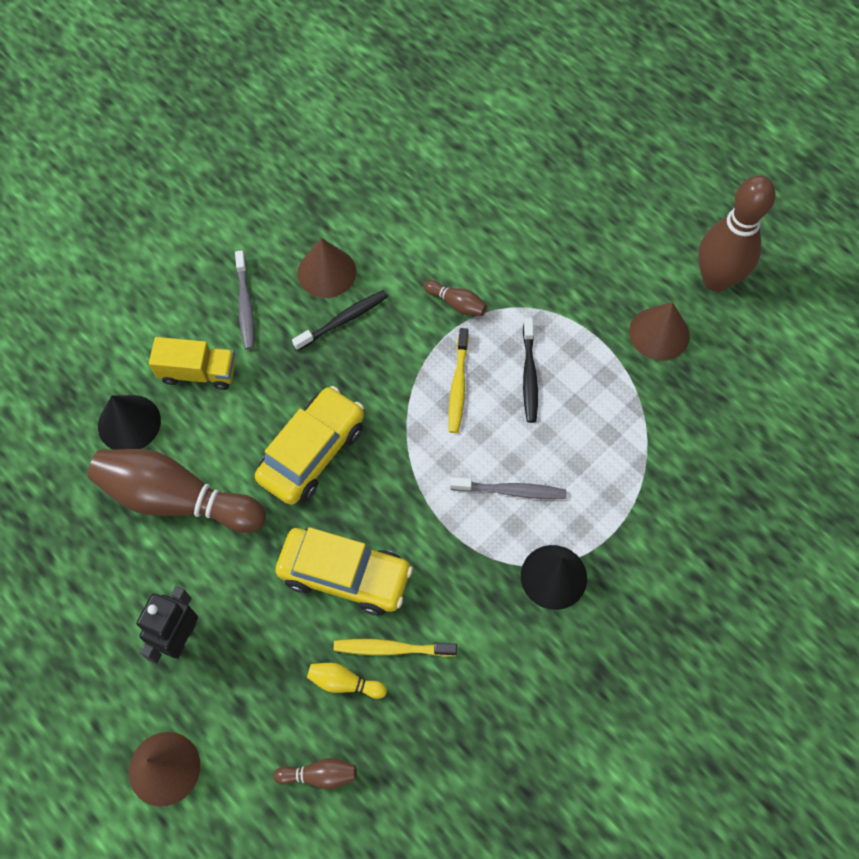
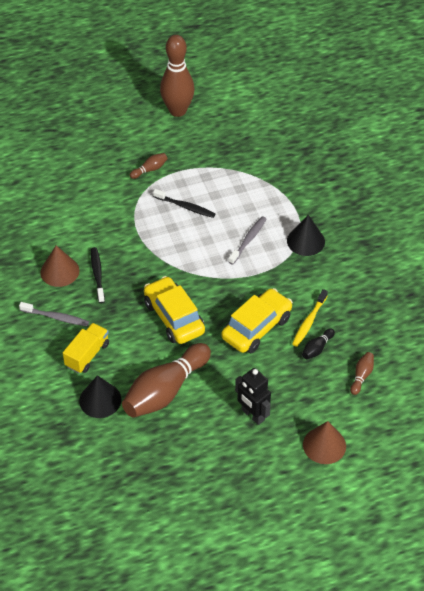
camera: 65 degrees left, 15 degrees down
yellow bowling pin [307,663,387,699] -> black bowling pin [302,328,335,359]
brown bowling pin [424,280,487,316] -> brown bowling pin moved to [130,153,168,179]
yellow toothbrush [448,328,469,433] -> none
brown cone [629,302,690,361] -> none

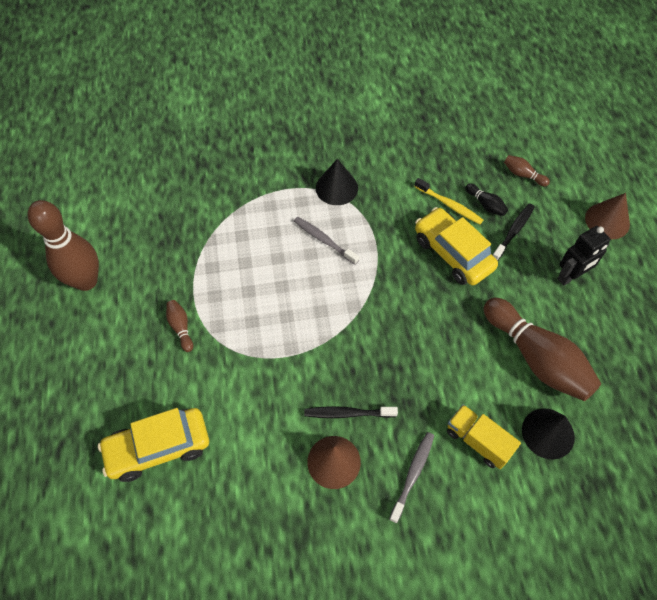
camera: 80 degrees left, 10 degrees up
yellow car [144,276,205,344] -> yellow car moved to [98,408,209,482]
black toothbrush [153,189,216,218] -> black toothbrush moved to [493,203,534,261]

